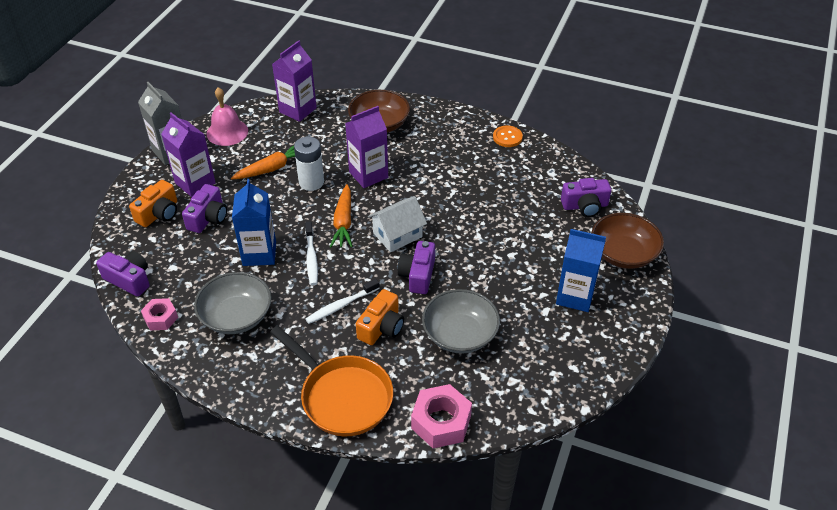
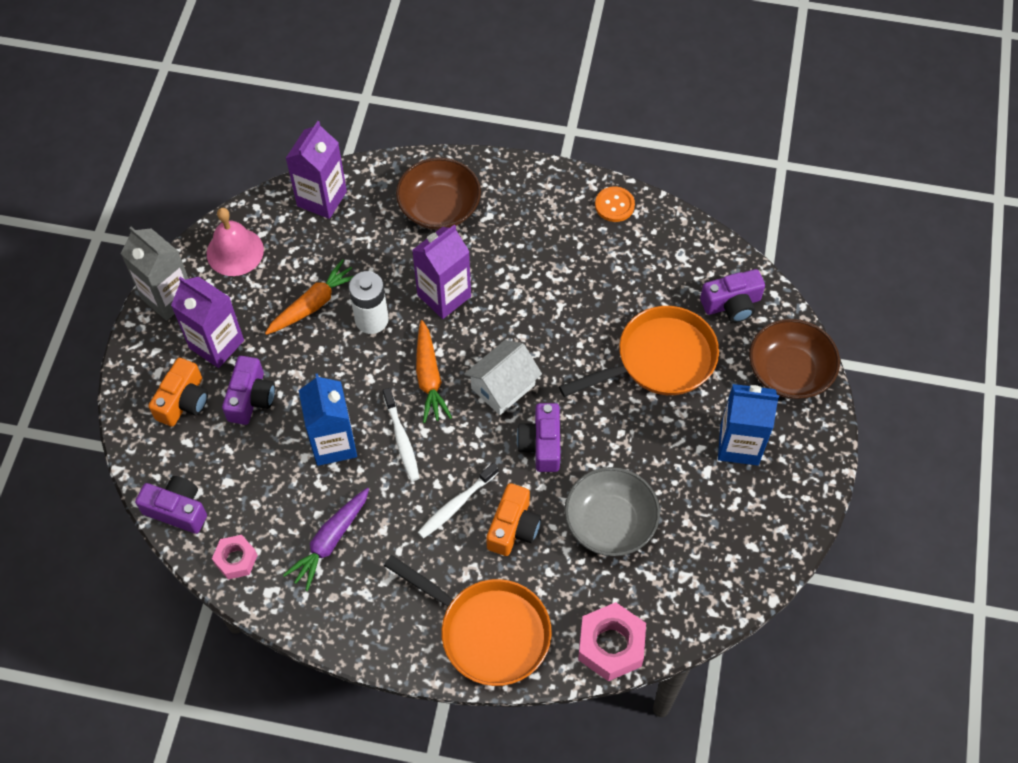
camera: 10 degrees left, 15 degrees up
grey bowl [194,272,272,334] -> purple carrot [283,488,369,591]
none -> orange pan [559,306,719,397]

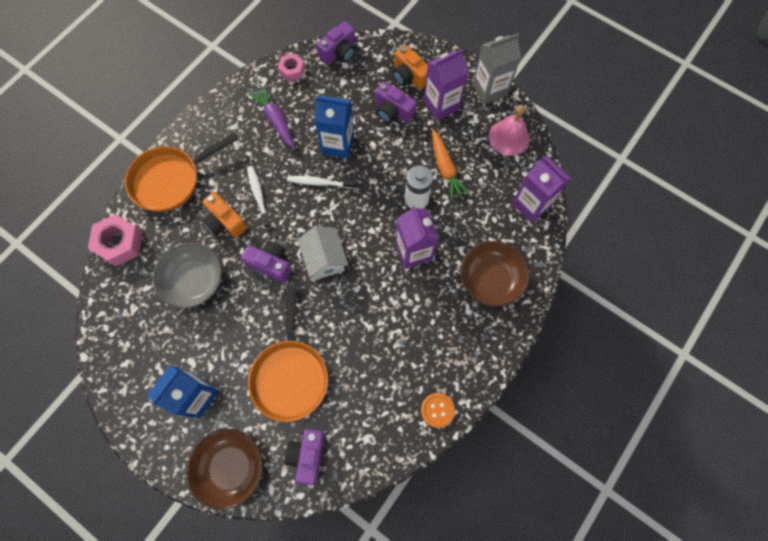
camera: 115 degrees right, 10 degrees up
orange carrot [416,320,452,423] -> none

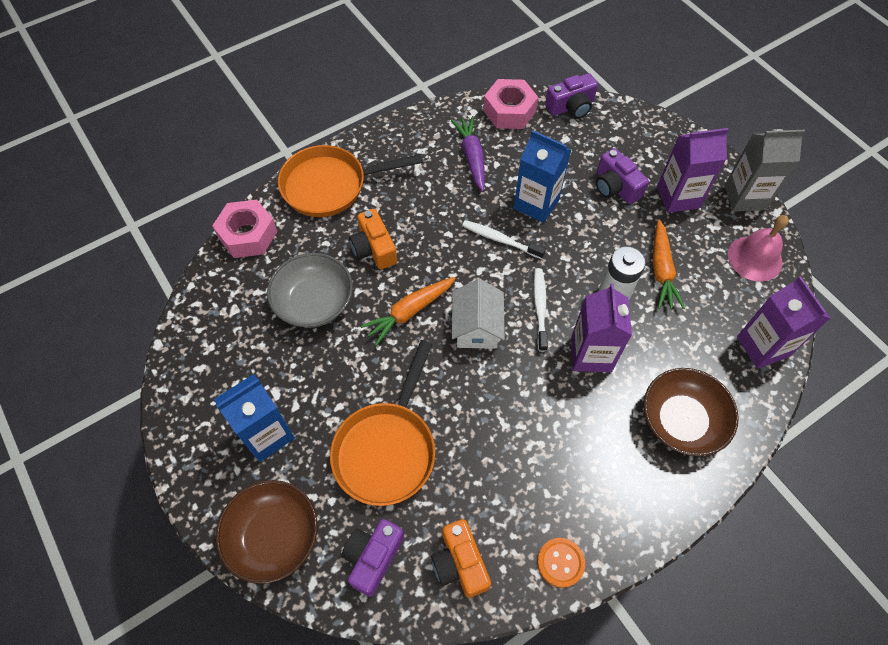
camera: 20 degrees right, 10 degrees down
purple camera [241,241,291,283] -> orange carrot [361,277,456,346]
white toothbrush [247,166,271,229] -> white toothbrush moved to [534,268,548,352]
pink nut [278,53,305,82] -> pink nut [483,79,538,129], size x1.64
orange camera [393,45,428,89] -> orange camera moved to [431,519,491,598]

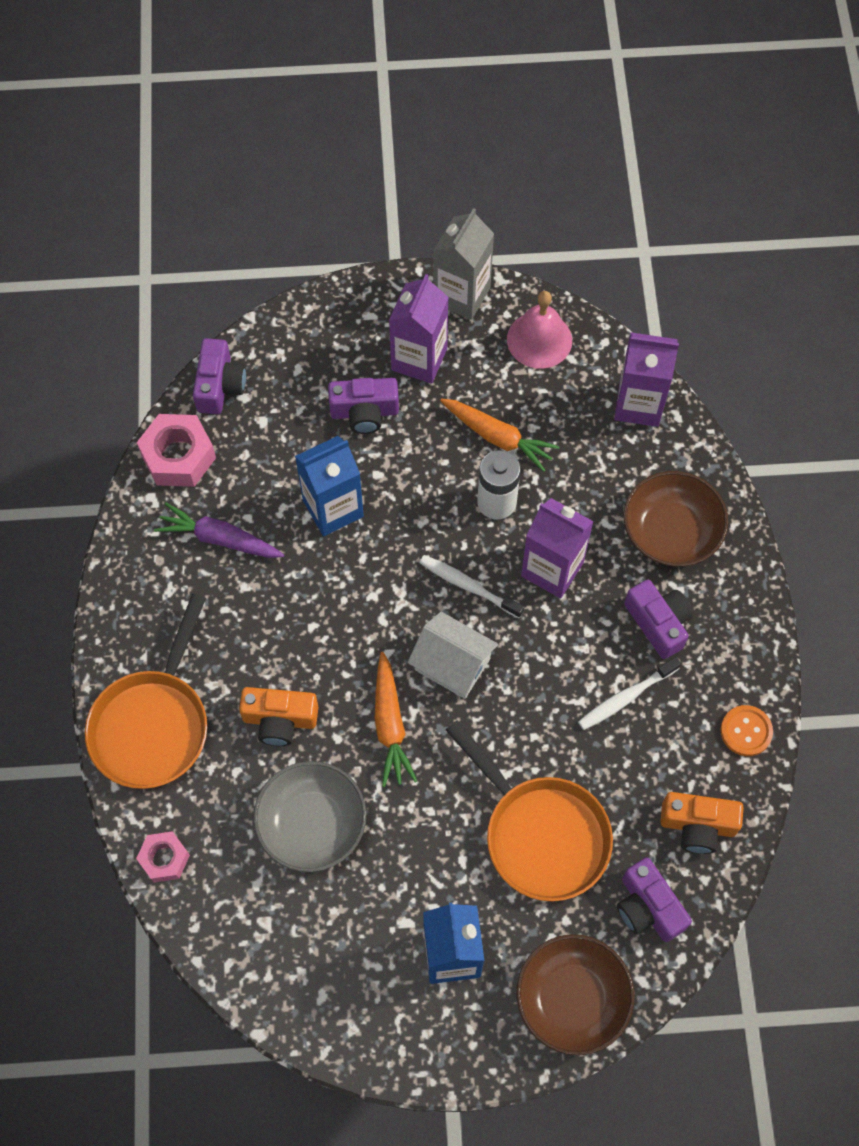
camera: 60 degrees left, 5 degrees up
pink nut [212,200,278,258] -> pink nut [136,831,190,883], size x0.61
white toothbrush [462,220,546,259] -> white toothbrush moved to [578,657,681,730]
none -> purple camera [624,580,693,659]

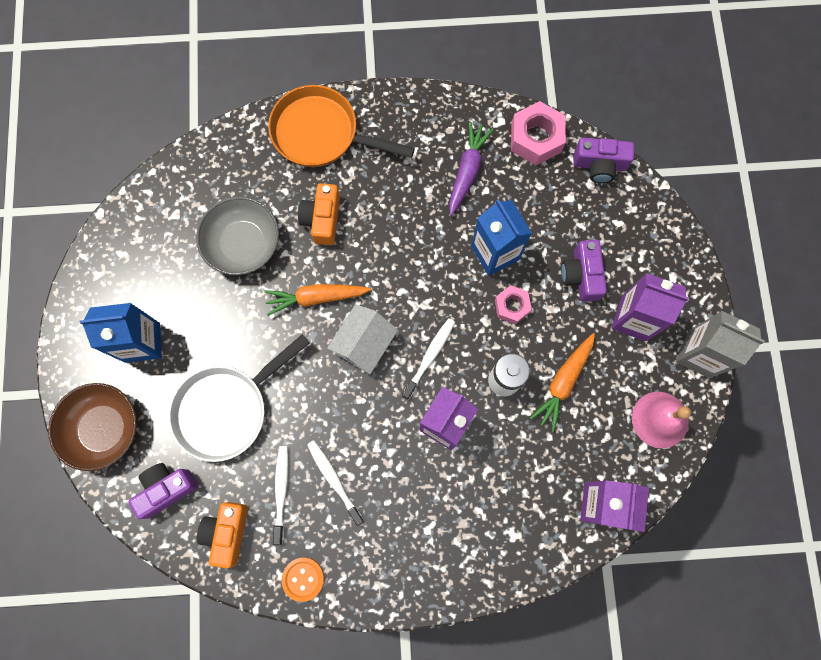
camera: 90 degrees right, 10 degrees up
pink nut [136,831,190,883] -> pink nut moved to [495,285,532,324]
orange pan [446,720,613,902] -> white pan [168,334,310,462]
brown bowl [623,471,728,566] -> none
purple camera [624,580,693,659] -> none
none -> white toothbrush [273,446,289,545]

